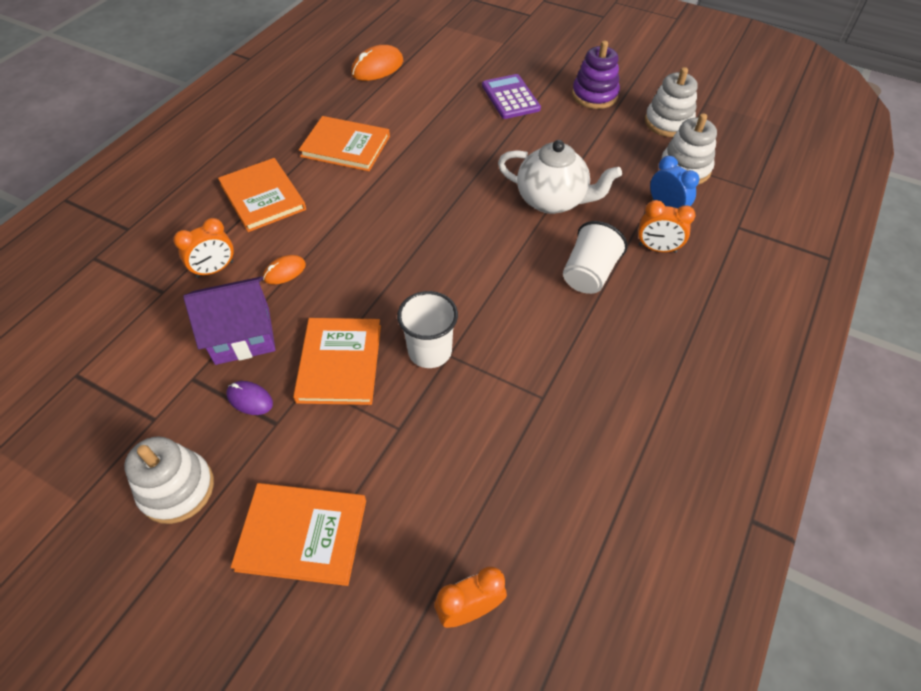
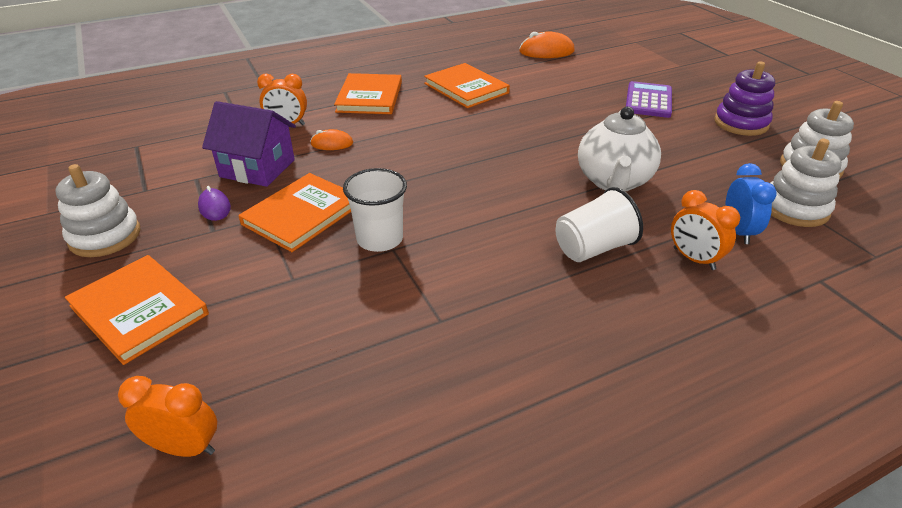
camera: 35 degrees right, 15 degrees down
white teapot [498,140,622,214] -> white teapot turned 45 degrees clockwise [578,106,661,192]

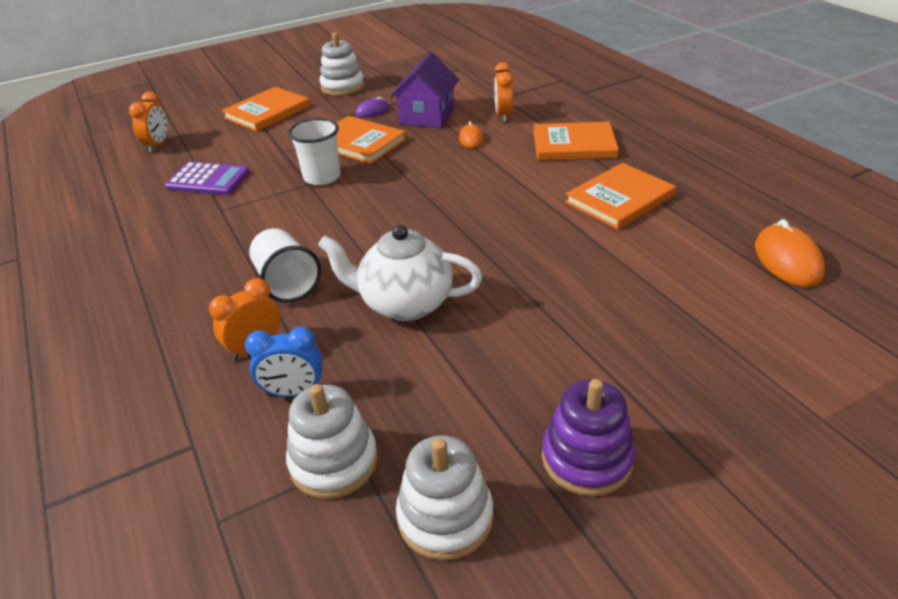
camera: 90 degrees right, 0 degrees up
purple calculator [626,81,672,118] -> purple calculator moved to [165,162,250,195]

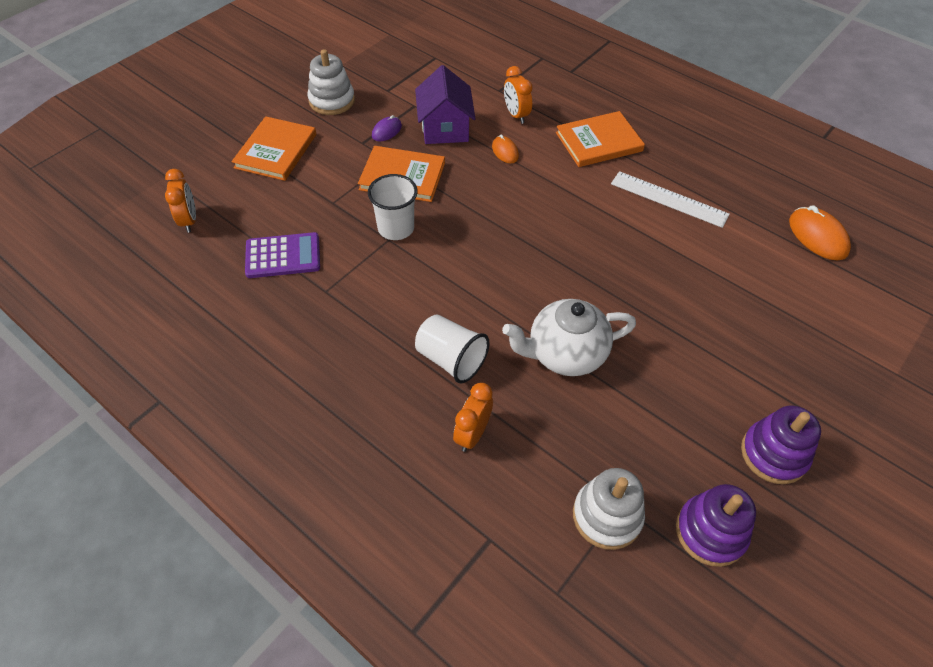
camera: 25 degrees left, 15 degrees up
blue clock [245,327,323,397] -> none
white stacking toy [396,435,494,561] -> purple stacking toy [676,484,756,567]
orange book [565,163,676,229] -> white ruler [611,171,730,228]

